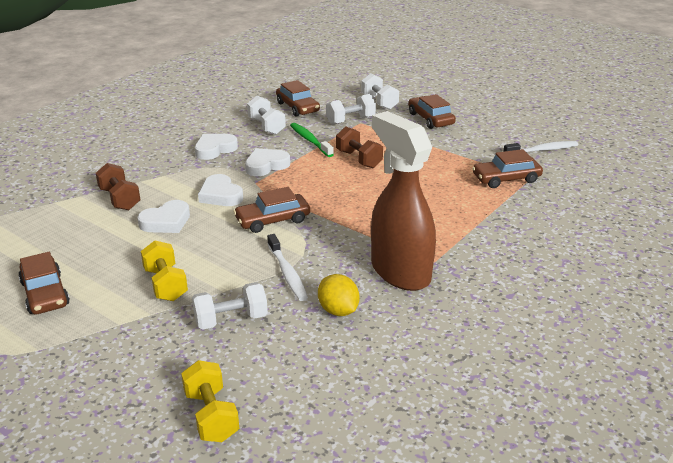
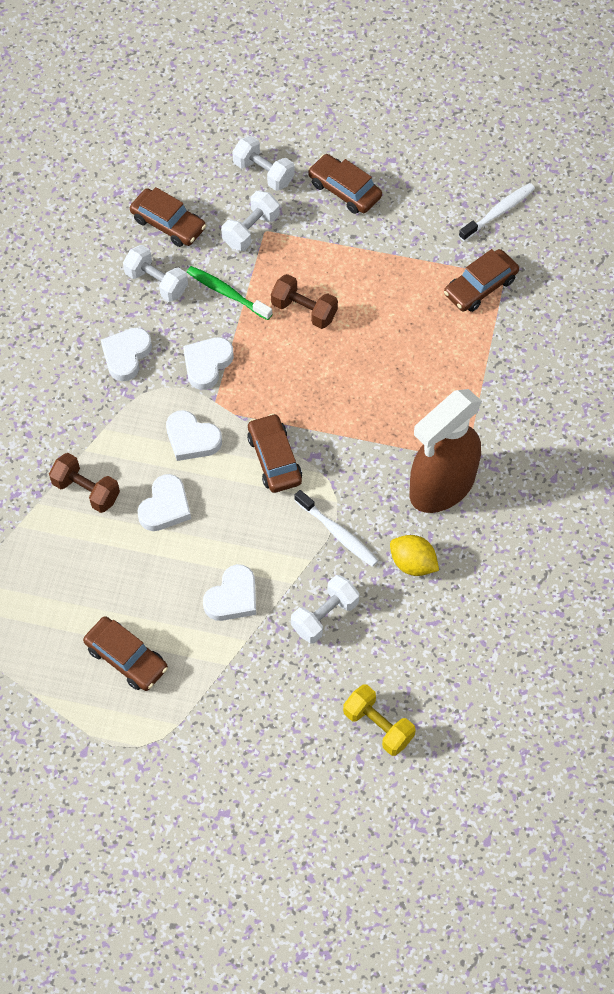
camera: 25 degrees left, 30 degrees up
yellow dumbbell [141,241,188,301] -> white heart [203,564,256,621]
brown car [233,187,310,233] -> brown car turned 120 degrees clockwise [247,413,302,493]
brown spray bottle [371,111,436,291] -> brown spray bottle turned 75 degrees counterclockwise [410,389,482,513]

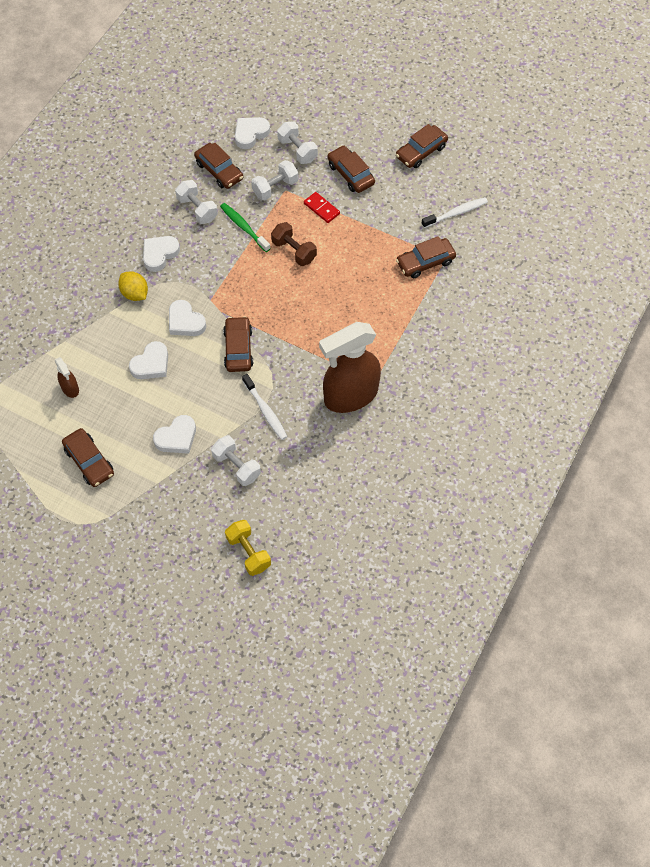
camera: 15 degrees right, 0 degrees up
brown dumbbell [49,453,120,513] -> none
white heart [183,337,234,390] -> white heart moved to [235,117,270,149]
white dumbbell [291,575,359,644] -> white dumbbell turned 75 degrees clockwise [211,435,261,486]
yellow lemon [390,535,439,576] -> yellow lemon moved to [118,271,148,301]
none -> brown spray bottle [55,357,79,398]
none -> red domino [304,192,340,223]
none -> brown car [396,124,448,168]

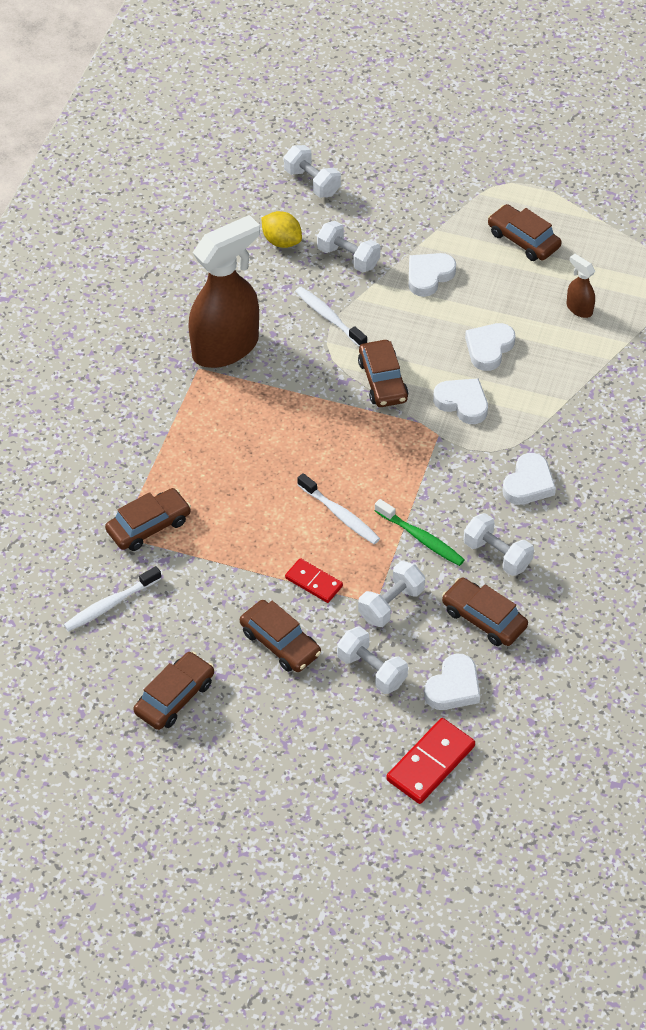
camera: 170 degrees right, 10 degrees down
yellow lemon [118,271,148,301] -> yellow lemon moved to [262,211,302,248]
yellow dumbbell [225,520,271,576] -> white dumbbell [284,145,341,198]
brown dumbbell [271,222,317,266] -> white toothbrush [297,473,380,544]
none -> red domino [386,718,475,804]

